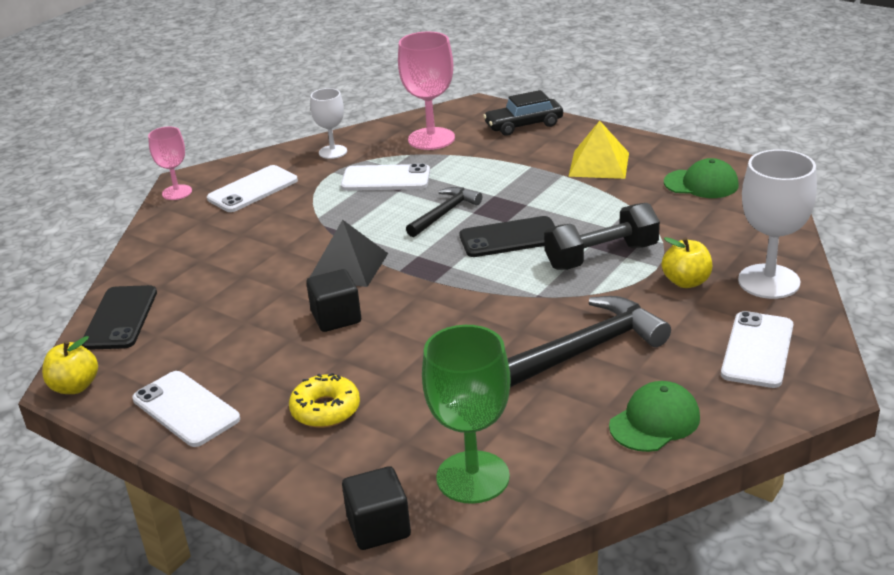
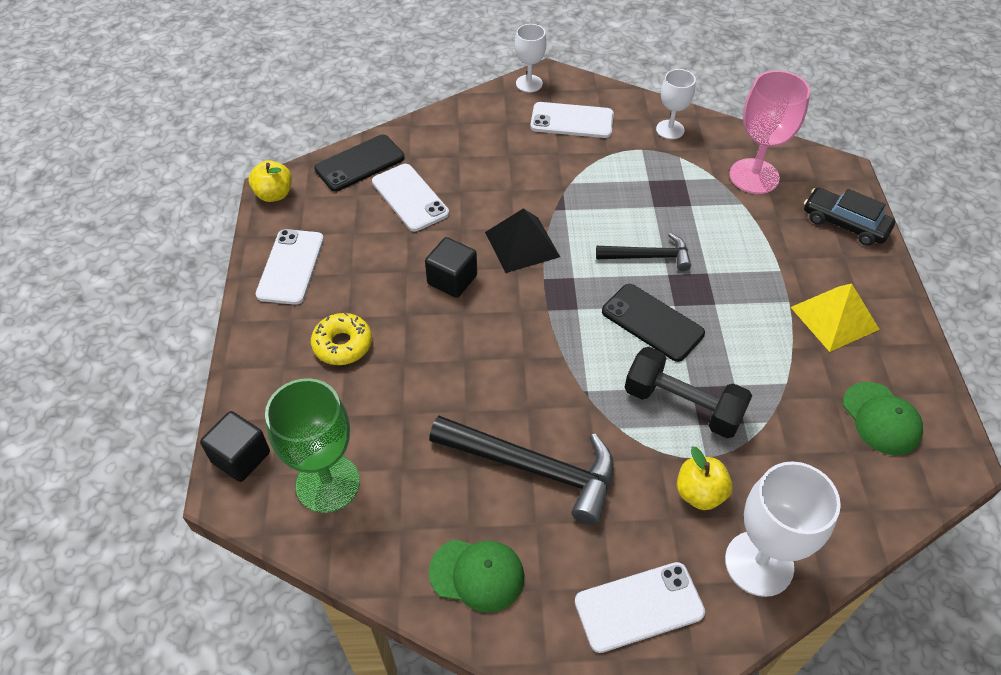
camera: 50 degrees right, 20 degrees up
pink goblet [148,127,192,200] -> white goblet [515,24,546,92]
white phone [341,163,430,191] -> white phone moved to [372,164,449,231]

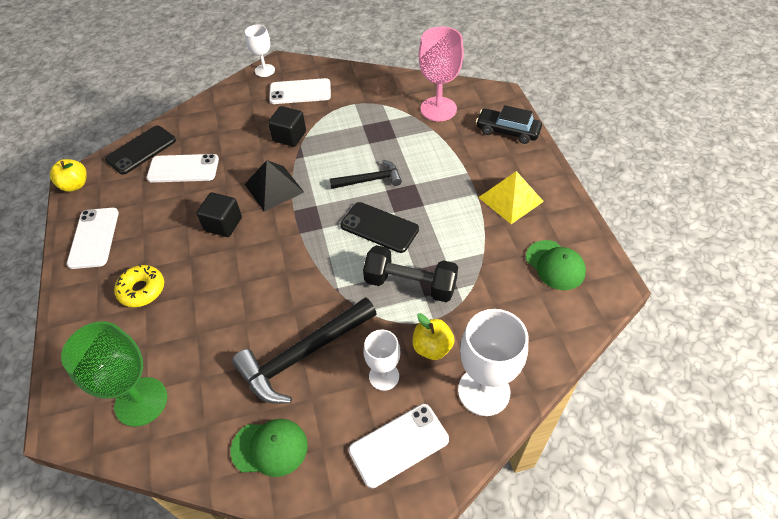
camera: 10 degrees left, 0 degrees up
black cube [200,411,270,482] -> black cube moved to [268,106,306,147]
white phone [372,164,449,231] -> white phone turned 45 degrees counterclockwise [147,154,219,183]
black hammer [429,416,614,525] -> black hammer turned 135 degrees clockwise [232,297,377,404]
white goblet [656,69,696,139] -> white goblet moved to [363,330,401,391]

